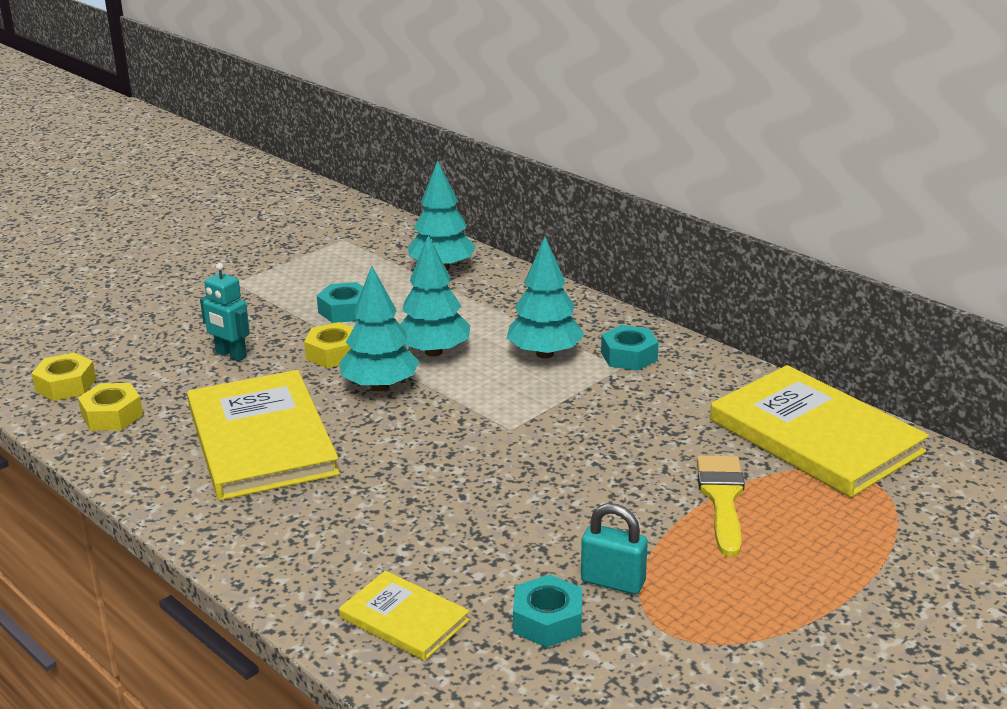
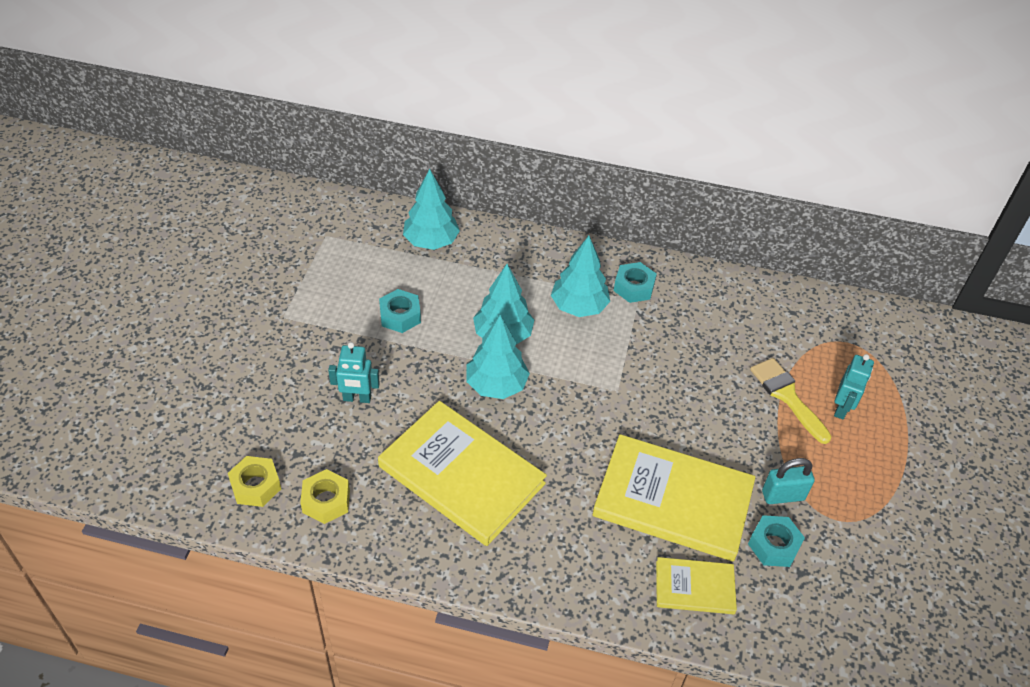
camera: 35 degrees left, 20 degrees up
yellow nut [304,322,353,368] -> none
yellow book [710,365,929,497] -> yellow book moved to [592,434,756,561]
none -> turquoise robot [834,354,874,420]

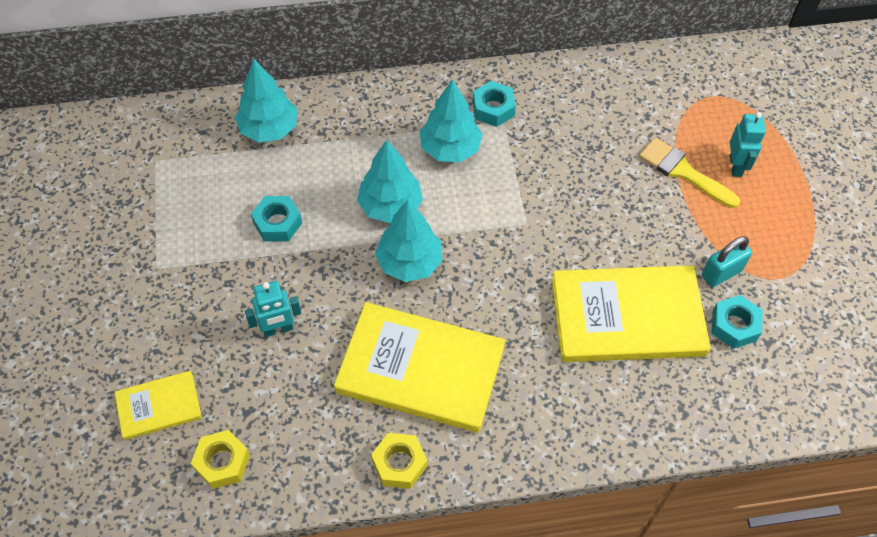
camera: 20 degrees left, 10 degrees up
yellow nut [300,469,350,524] -> yellow nut moved to [371,433,427,489]
yellow book [656,557,737,614] -> yellow book moved to [115,371,202,440]

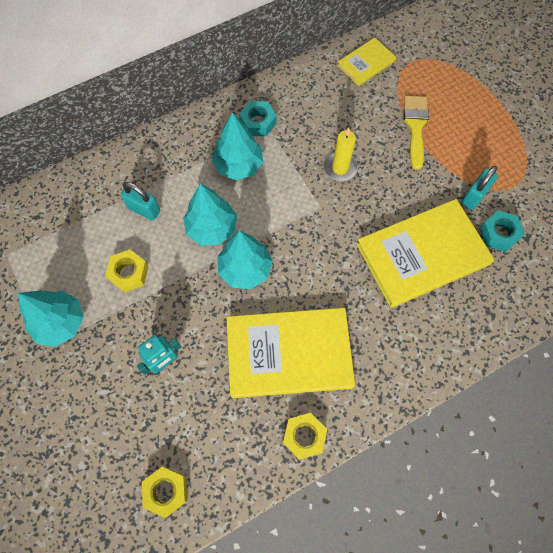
camera: 20 degrees left, 10 degrees up
yellow book [115,371,202,440] -> yellow book moved to [337,37,396,86]
turquoise tree [235,59,297,142] -> turquoise tree moved to [18,290,84,347]
turquoise nut [251,196,302,242] -> yellow nut [105,249,149,293]
yellow brush [639,137,740,208] -> yellow brush turned 75 degrees clockwise [404,96,429,170]
turquoise robot [730,112,766,177] -> none
none -> turquoise padlock [121,182,160,221]
none -> yellow candle [323,128,358,182]

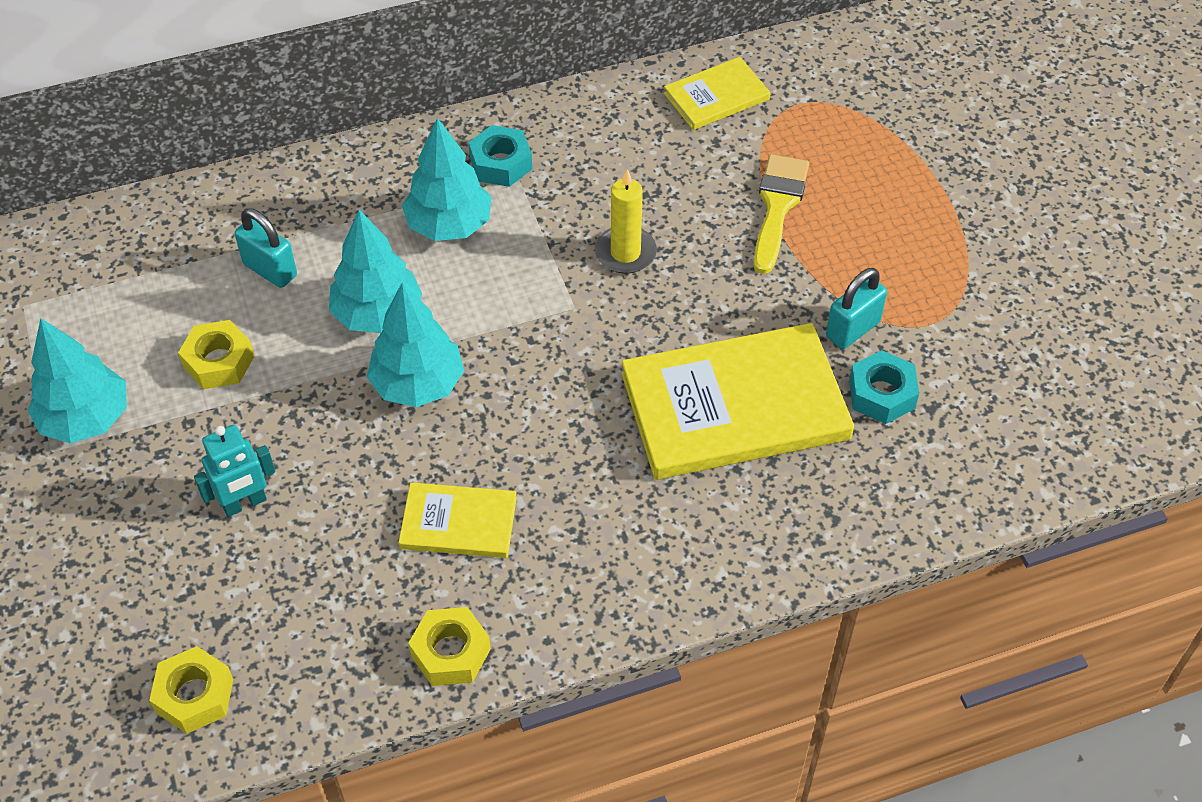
camera: 10 degrees right, 15 degrees down
yellow book [226,308,355,398] -> yellow book [399,482,517,558], size x0.51

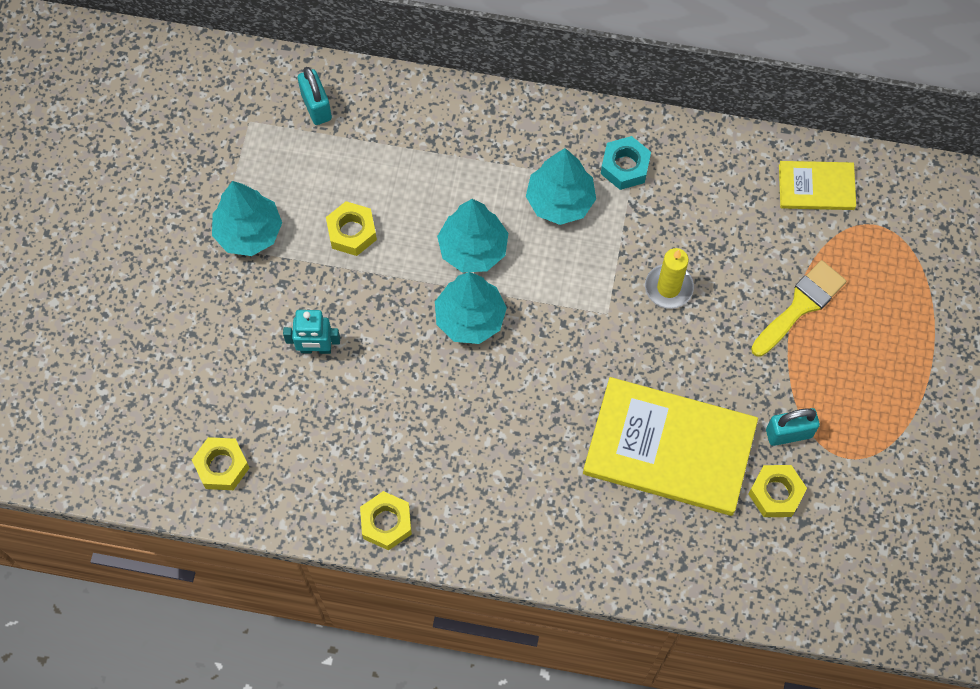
camera: 30 degrees right, 15 degrees up
turquoise padlock [235,208,297,288] -> turquoise padlock moved to [298,67,332,125]
yellow book [399,482,517,558] -> none
turquoise nut [849,350,919,424] -> yellow nut [749,465,807,517]

